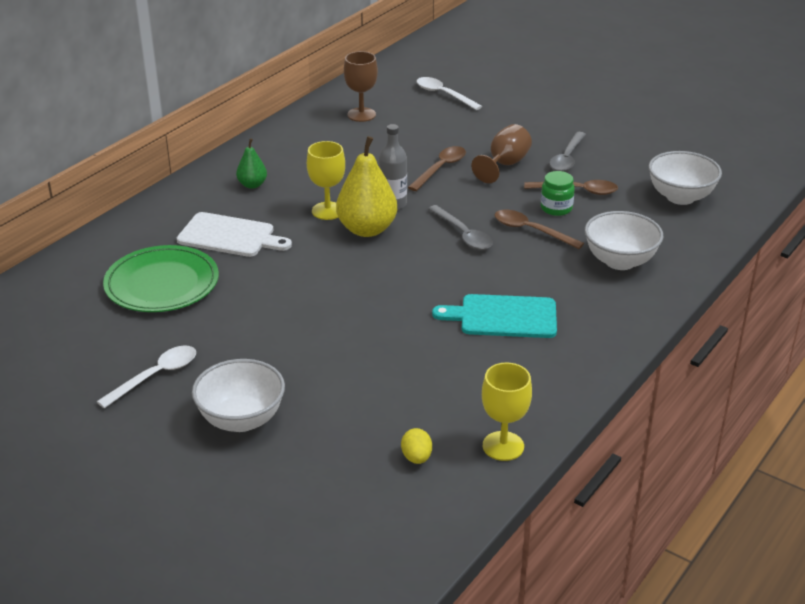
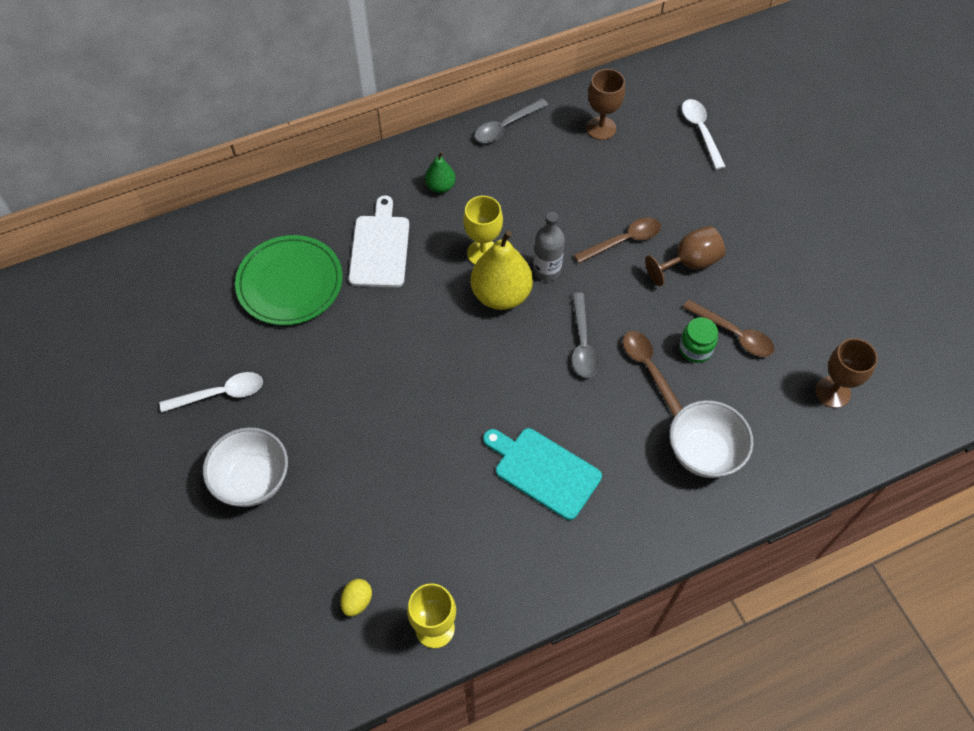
camera: 30 degrees right, 25 degrees up
white cutting board [177,212,292,257] -> white cutting board turned 135 degrees counterclockwise [349,195,409,287]
grey spoon [549,132,586,171] -> grey spoon moved to [475,98,548,143]
white bowl [649,151,722,205] -> brown goblet [815,338,878,408]

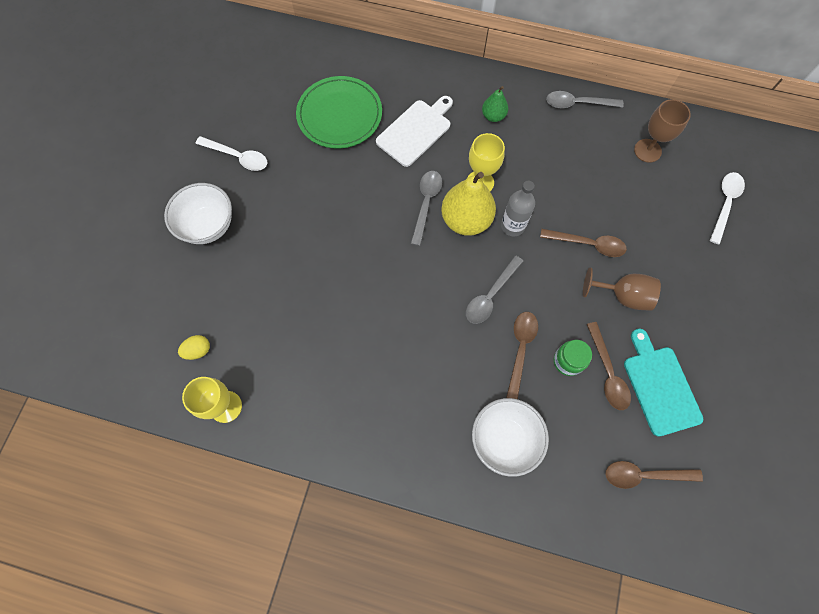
camera: 40 degrees right, 10 degrees up
turquoise cutting board [483,428,602,520] -> turquoise cutting board moved to [624,329,703,436]
brown goblet [815,338,878,408] -> brown spoon [605,461,703,489]
none -> grey spoon [411,171,442,246]

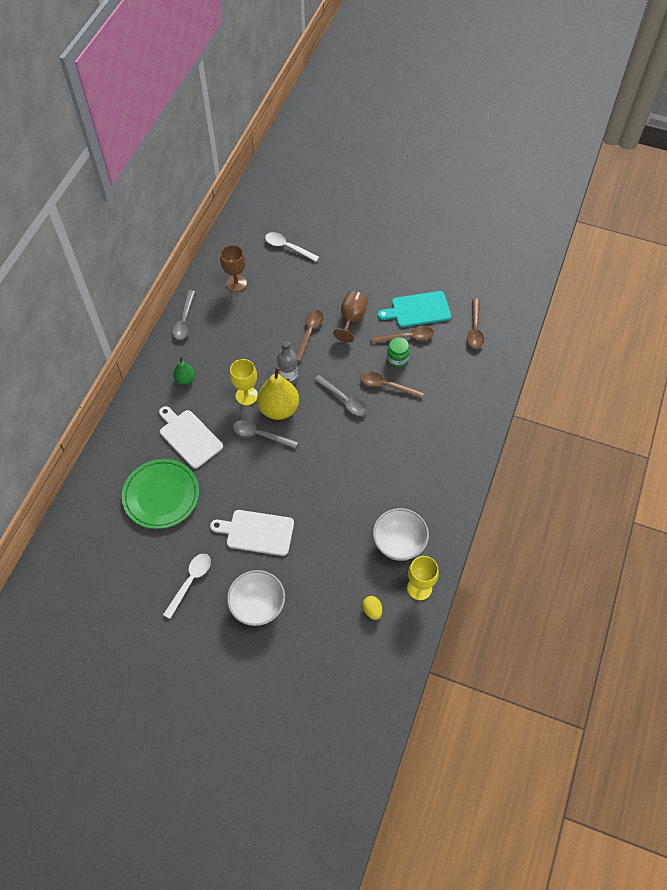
camera: 85 degrees left, 10 degrees down
white bowl [472,398,549,477] -> white bowl moved to [373,508,429,561]
none -> white cutting board [210,510,294,556]

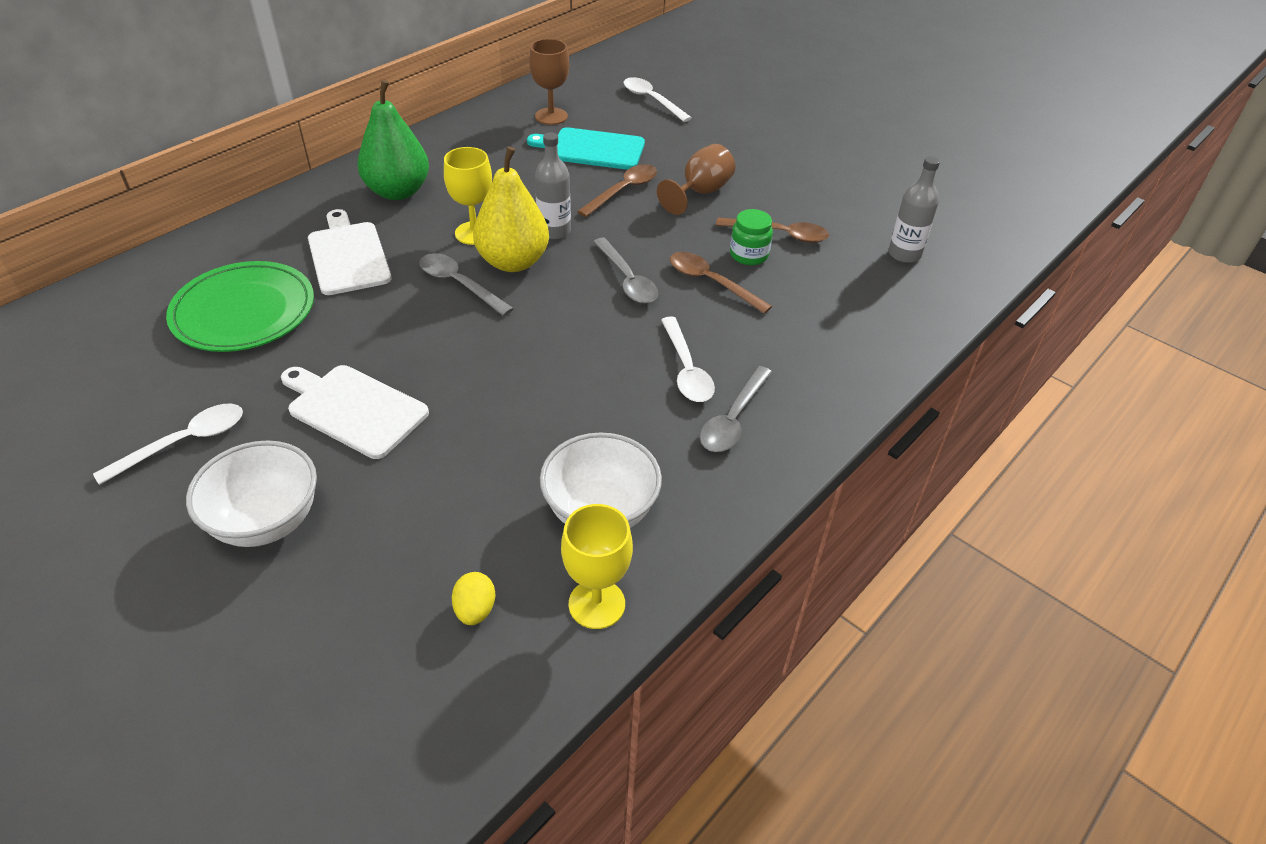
camera: 20 degrees right, 15 degrees down
grey spoon [173,290,195,340] -> grey spoon moved to [700,366,772,452]
green pear [173,357,195,385] -> green pear [358,80,429,200], size x1.89
turquoise cutting board [377,291,451,327] -> turquoise cutting board moved to [527,127,645,170]
brown spoon [467,299,484,349] -> grey bottle [888,156,940,263]
none -> white spoon [661,316,715,402]

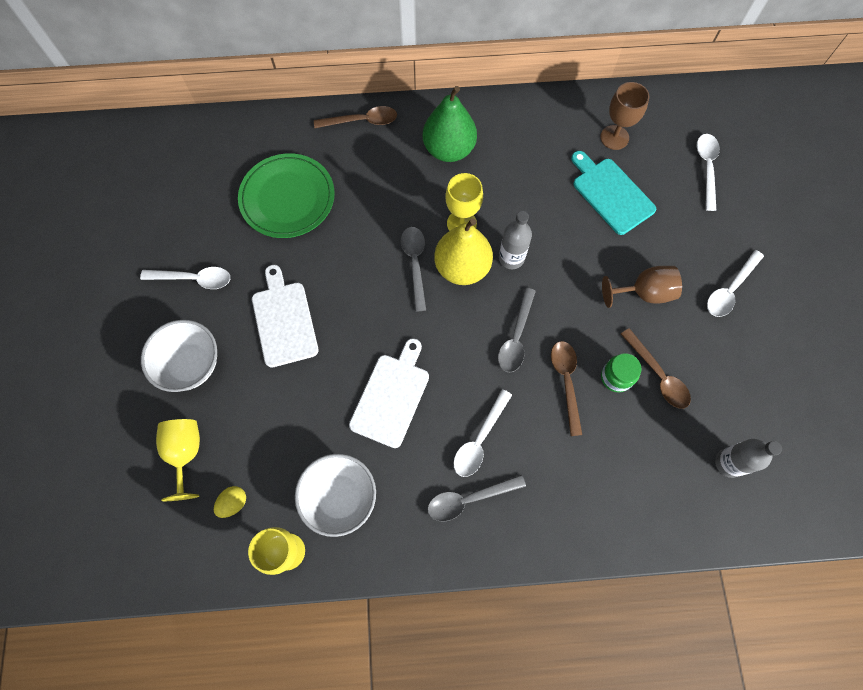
camera: 45 degrees right, 25 degrees up
white cutting board [308,209,392,295] -> white cutting board moved to [349,338,429,448]
brown spoon [577,164,657,217] -> brown spoon moved to [314,106,397,128]
none -> yellow goblet [156,419,200,501]
none -> white spoon [707,250,764,317]

